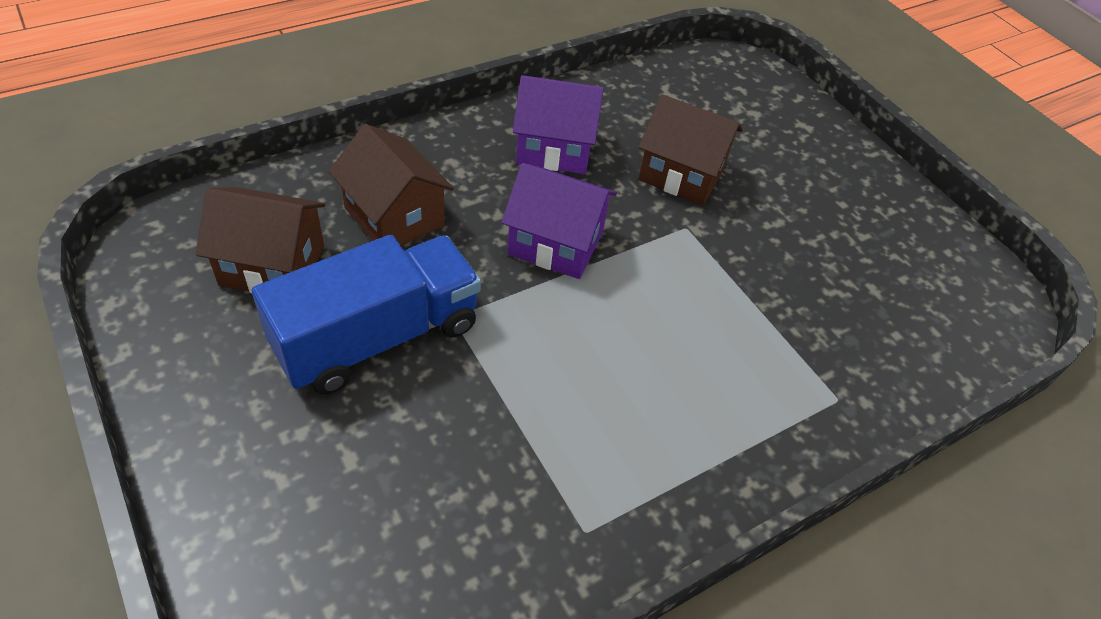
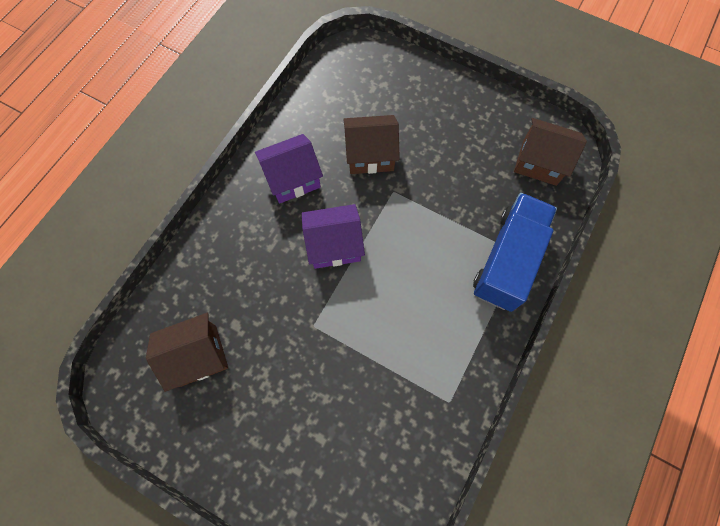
camera: 25 degrees left, 20 degrees up
blue truck [252,235,481,395] -> blue truck moved to [473,193,557,312]
brown house [328,124,454,246] -> brown house moved to [514,118,587,186]

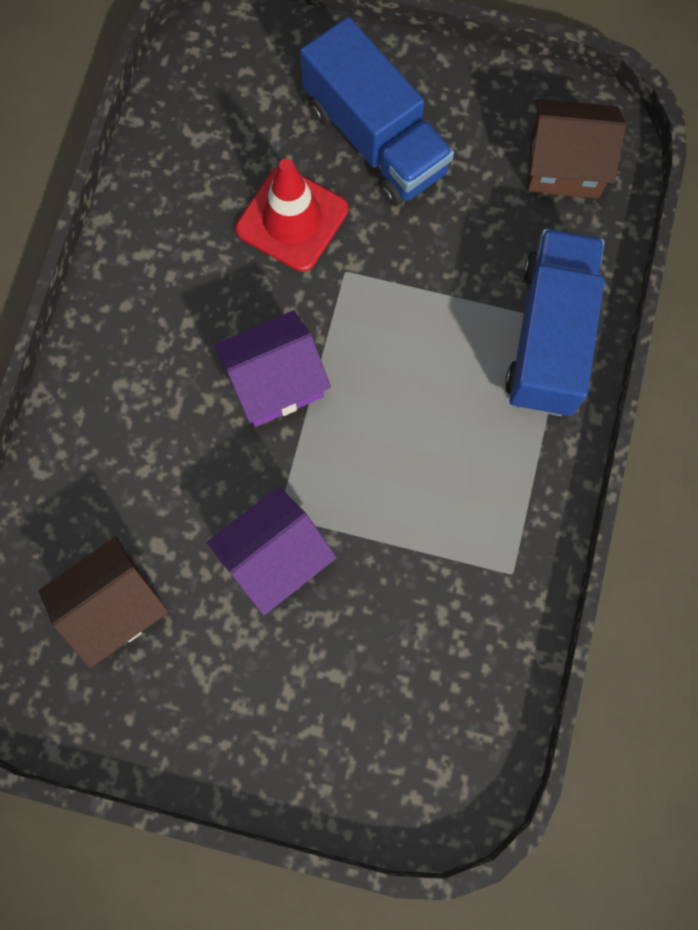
camera: 15 degrees left, 5 degrees up
purple house [255,134,323,204] -> purple house moved to [207,486,337,615]
brown house [343,115,400,174] -> red traffic cone [235,159,348,272]
none -> blue truck [300,17,454,206]

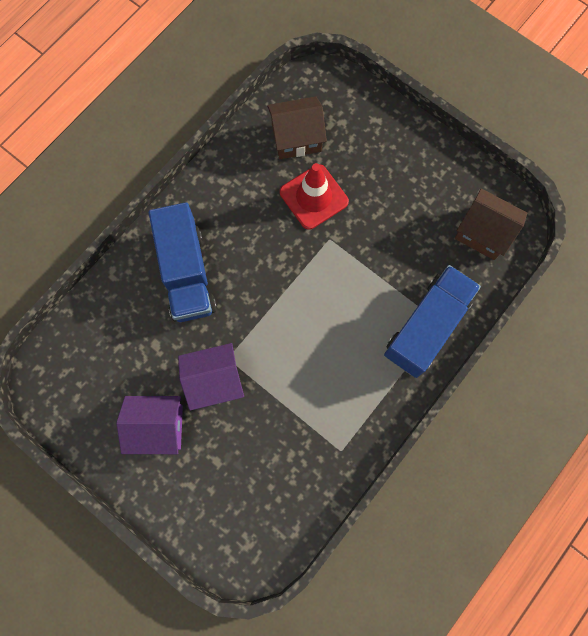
camera: 25 degrees right, 0 degrees up
brown house [39,536,168,668] -> brown house moved to [267,96,327,159]
purple house [214,310,331,427] -> purple house moved to [116,396,183,454]
blue truck [300,17,454,206] -> blue truck moved to [149,202,217,322]

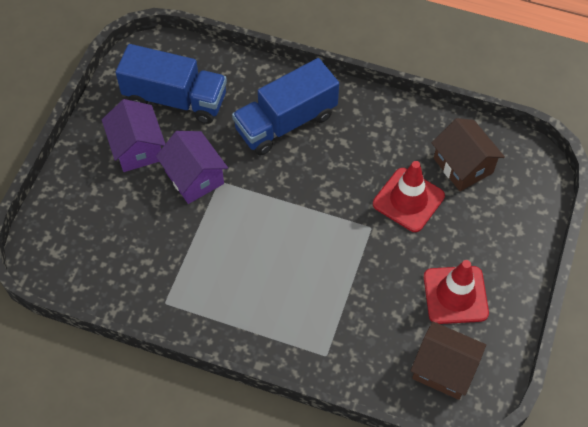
camera: 70 degrees right, 15 degrees down
blue truck [384,265,481,378] -> blue truck moved to [115,44,227,124]
brown house [455,188,527,260] -> brown house turned 75 degrees counterclockwise [410,321,486,400]
none -> red traffic cone [424,260,489,324]

